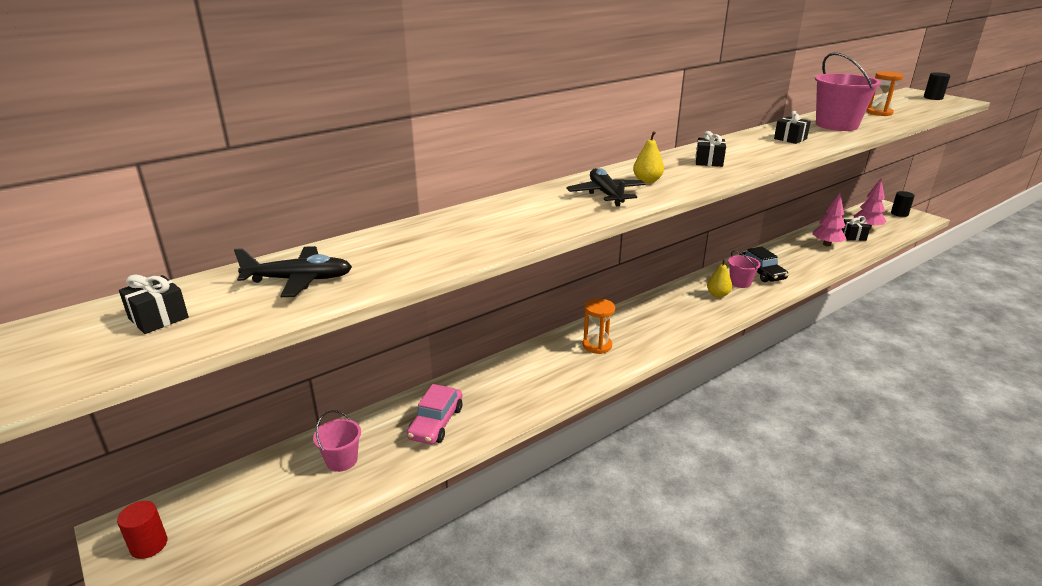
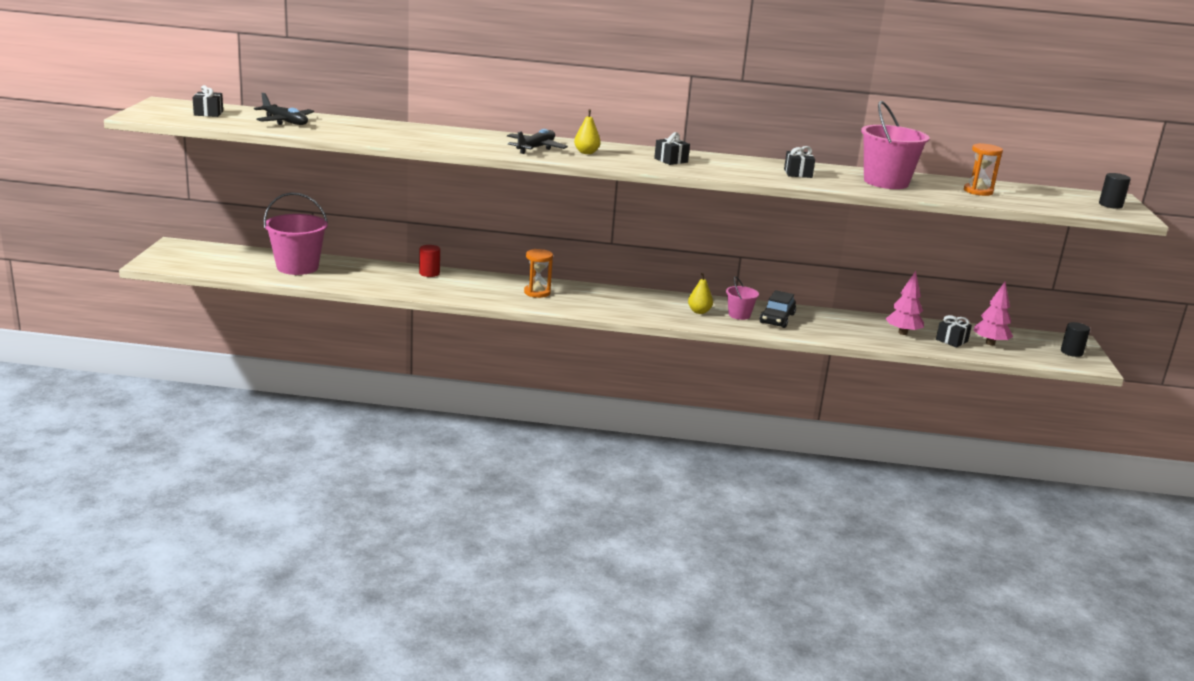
camera: 40 degrees right, 5 degrees down
red cylinder [117,501,167,559] -> red cylinder moved to [419,245,440,277]
pink bucket [313,410,361,472] -> pink bucket [264,192,328,275], size x1.89
pink car [407,384,462,444] -> none

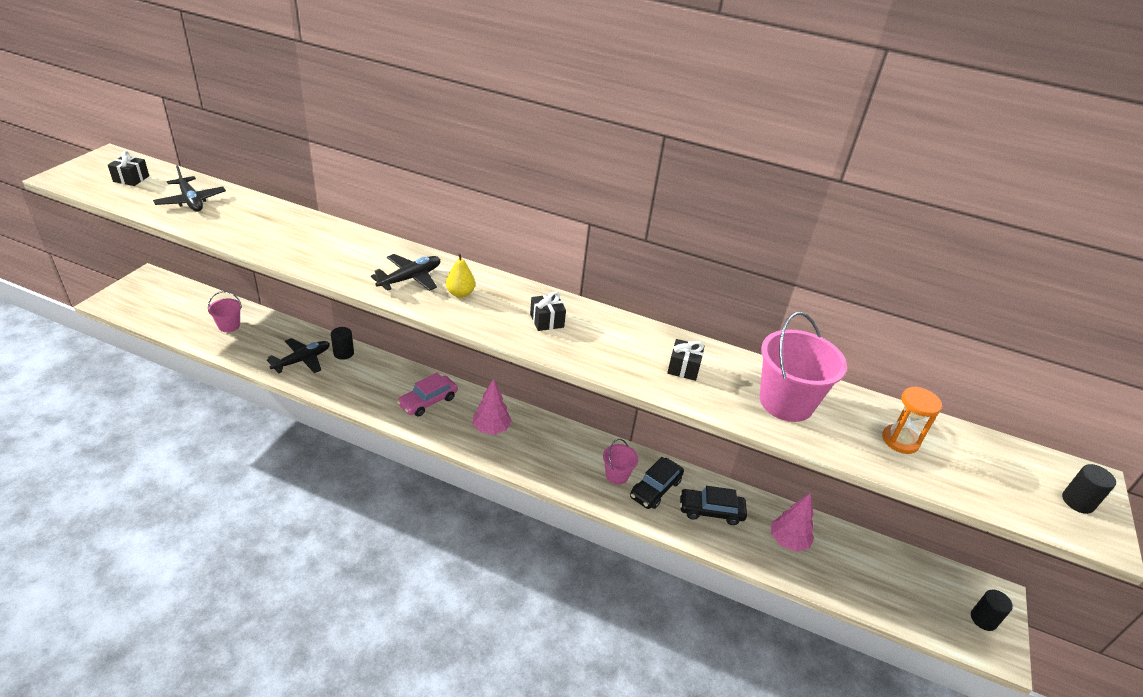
camera: 15 degrees right, 15 degrees up
pink bucket [264,192,328,275] -> pink bucket [208,291,242,332], size x0.53
red cylinder [419,245,440,277] -> black cylinder [331,327,354,360]
orange hourglass [524,249,553,298] -> pink car [397,373,458,417]
yellow pear [688,273,713,314] -> none
black gift [936,315,972,348] -> none
pink tree [973,282,1013,346] -> pink tree moved to [473,379,512,435]
none -> black plane [267,338,330,374]
none -> black car [680,486,747,525]

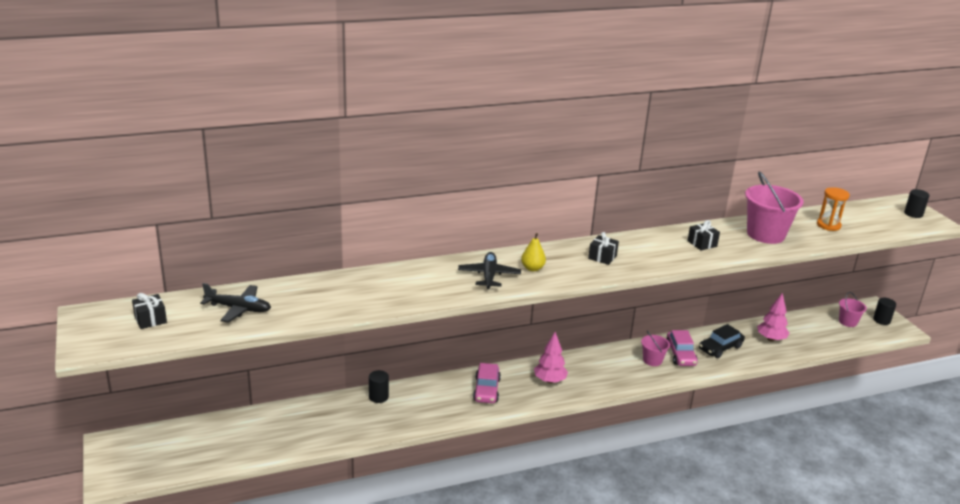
camera: 40 degrees left, 10 degrees down
pink bucket [208,291,242,332] -> pink bucket moved to [839,292,867,327]
black plane [267,338,330,374] -> none
black car [630,457,684,509] -> pink car [666,330,698,366]

